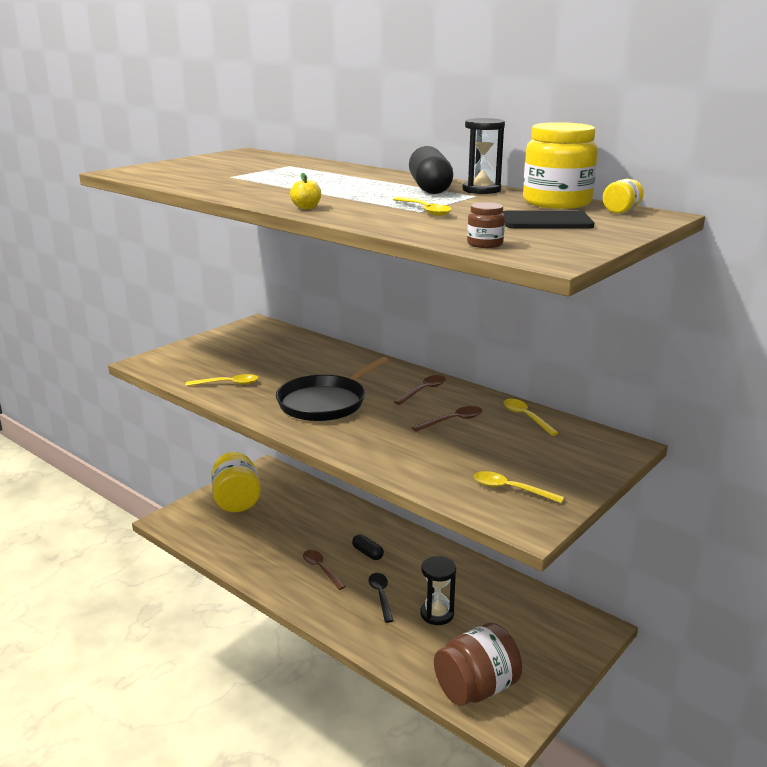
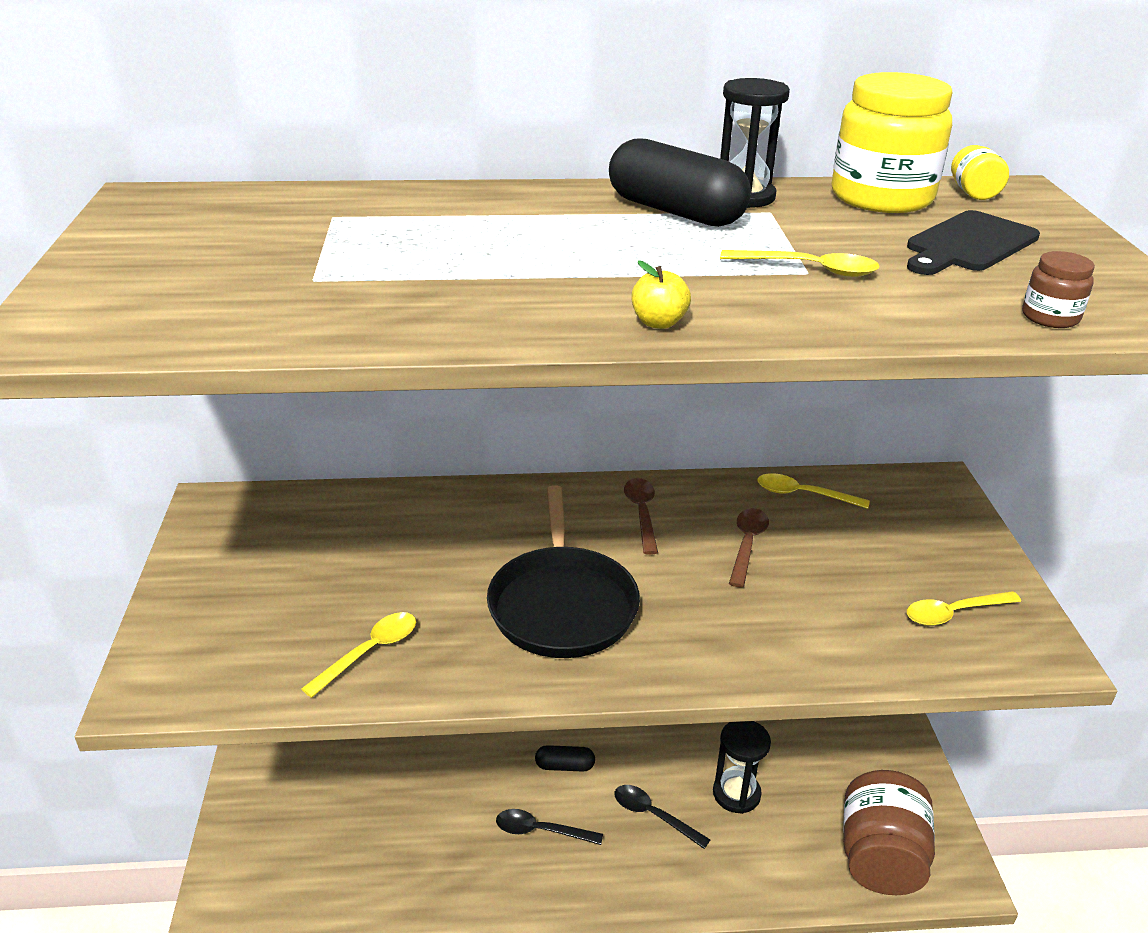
camera: 45 degrees left, 10 degrees up
yellow jar [211,452,261,512] -> none
brown spoon [303,550,346,590] -> black spoon [496,809,603,845]

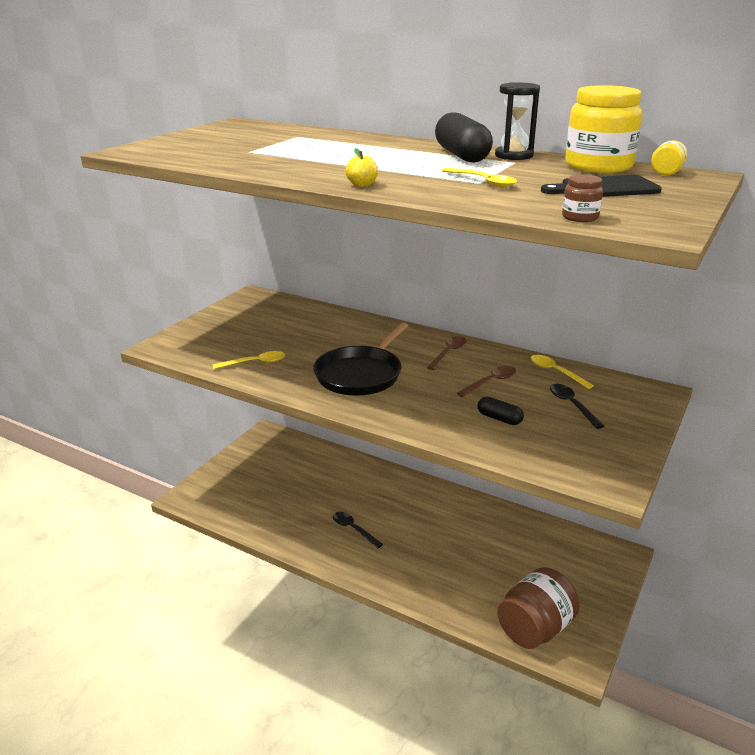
camera: 35 degrees right, 5 degrees down
black capsule [535,745,595,772] -> black capsule moved to [478,397,524,425]
black spoon [614,785,710,849] -> black spoon moved to [550,384,604,429]
black hourglass [713,721,771,814] -> none
yellow spoon [907,591,1021,626] -> none

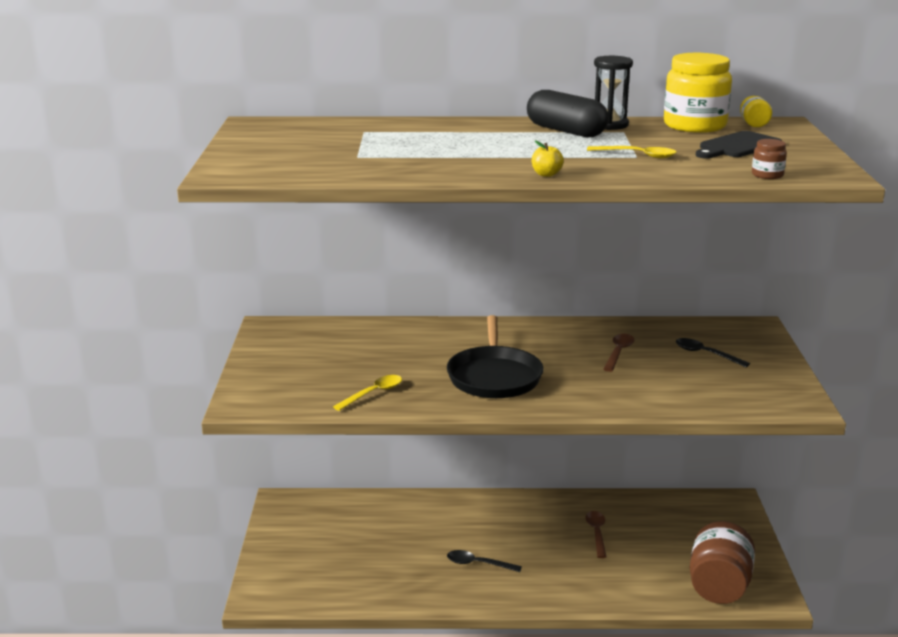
camera: 30 degrees left, 5 degrees down
brown spoon [427,336,466,370] -> brown spoon moved to [585,511,606,558]
black capsule [478,397,524,425] -> none
yellow spoon [530,355,594,389] -> none

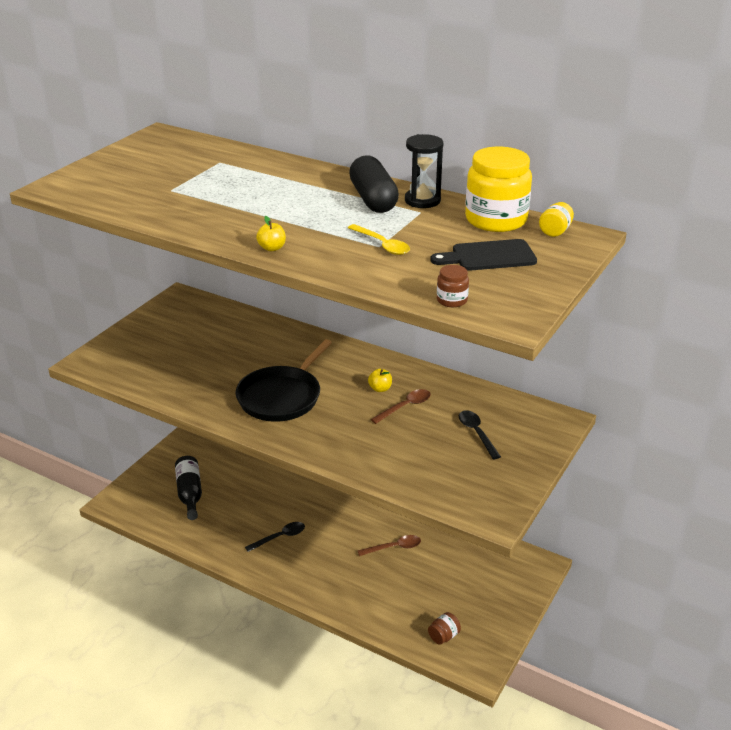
camera: 30 degrees right, 10 degrees up
yellow spoon [333,375,402,411] -> none
black spoon [447,550,522,572] -> black spoon turned 105 degrees clockwise [245,522,305,552]
brown spoon [585,511,606,558] -> brown spoon turned 45 degrees clockwise [358,535,421,556]
brown jar [690,521,755,604] -> brown jar [428,612,461,645], size x0.44
none -> black bottle [175,456,202,520]
none -> yellow apple [368,369,392,392]

